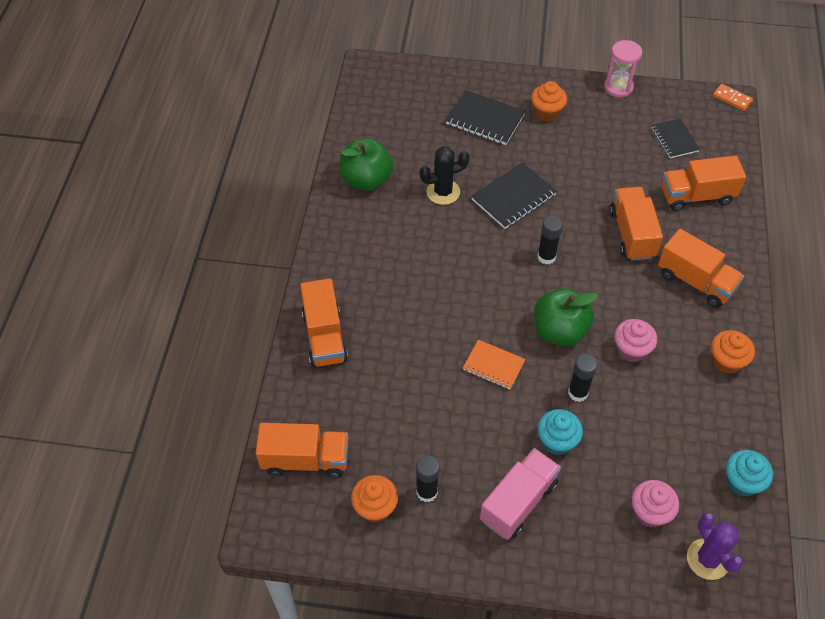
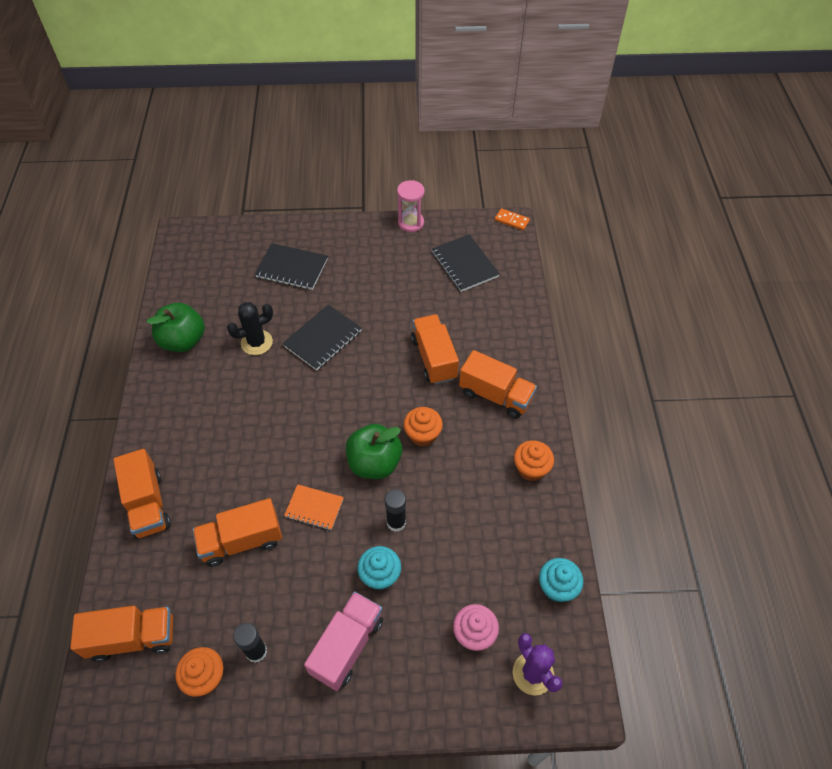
camera: 10 degrees left, 0 degrees up
orange cupcake [531,81,567,122] -> orange cupcake moved to [404,407,443,447]
black glue stick [537,216,563,264] -> none
pink cupcake [615,319,657,362] -> none
black notebook [651,119,700,158] -> black notebook [432,234,500,292], size x1.51
orange truck [662,156,746,211] -> orange truck moved to [193,498,282,567]

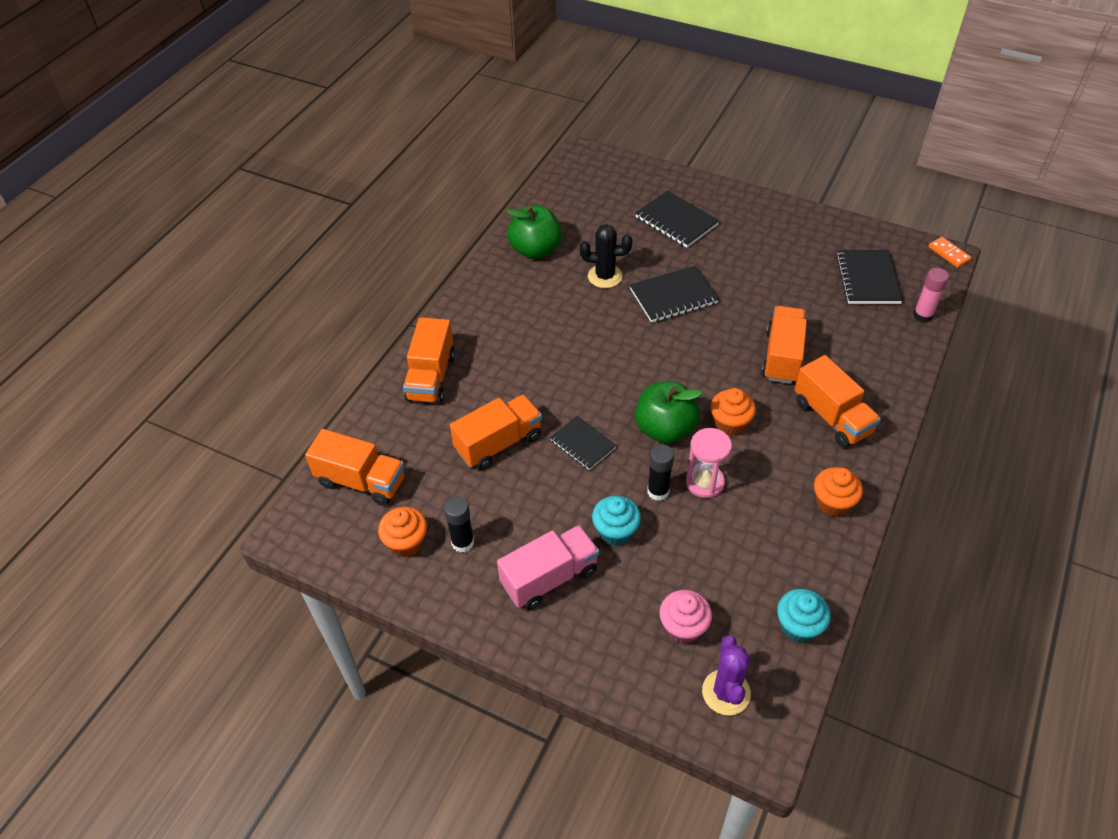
camera: 30 degrees right, 5 degrees down
orange truck [193,498,282,567] -> orange truck turned 135 degrees clockwise [450,394,542,470]
orange notebook [284,484,344,530] -> black notebook [550,416,617,470]
pink hourglass [397,180,425,232] -> pink hourglass moved to [686,428,732,498]
none -> pink glue stick [913,268,949,322]

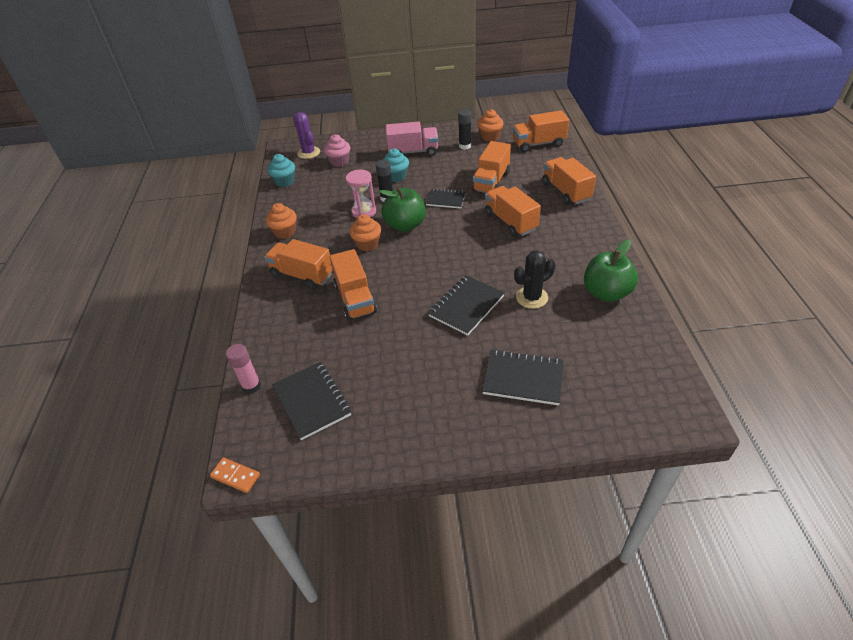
camera: 150 degrees right, 5 degrees down
pink truck [497,525,599,610] -> pink truck turned 120 degrees counterclockwise [386,122,438,156]
none -> orange truck [485,186,541,237]

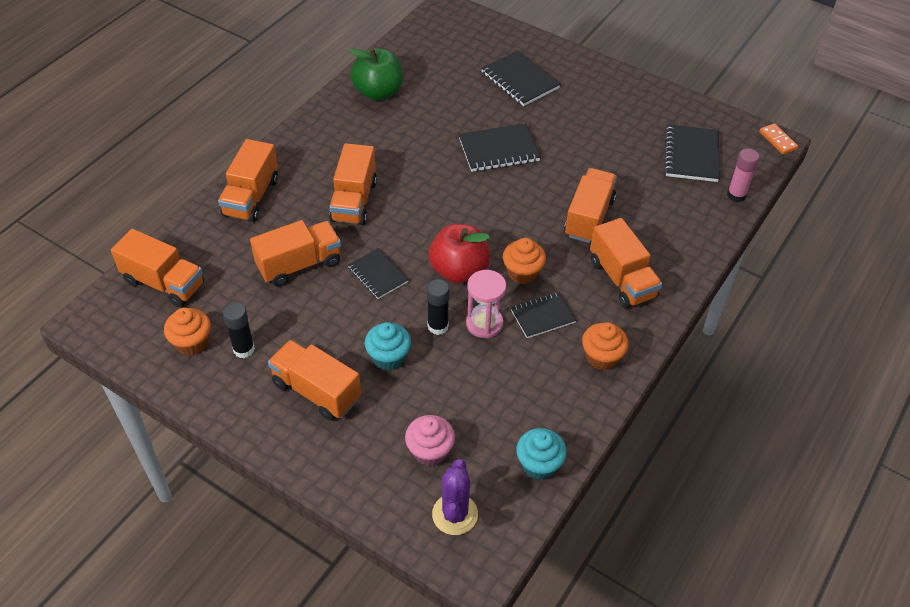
camera: 145 degrees left, 5 degrees up
green apple [379,187,426,232] -> red apple [429,224,490,283]
pink truck [386,122,438,156] -> orange truck [268,340,361,421]
black cactus [514,250,555,309] -> none
none -> black notebook [511,292,576,338]

